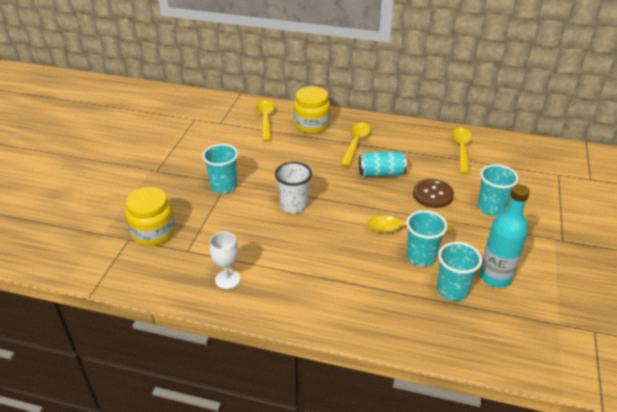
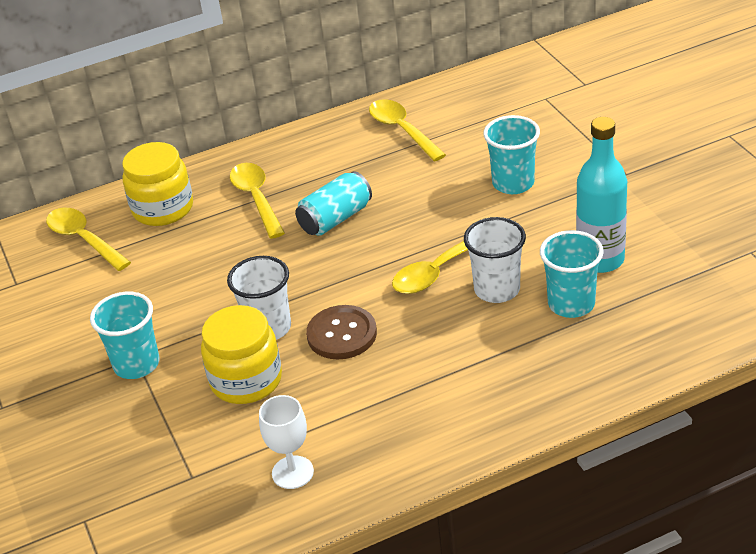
camera: 35 degrees left, 0 degrees up
yellow jar [125,187,175,246] -> yellow jar moved to [201,305,282,404]
turquoise cup [406,210,448,266] -> white cup [464,217,526,303]
brown button [413,179,454,208] -> brown button moved to [306,305,377,359]

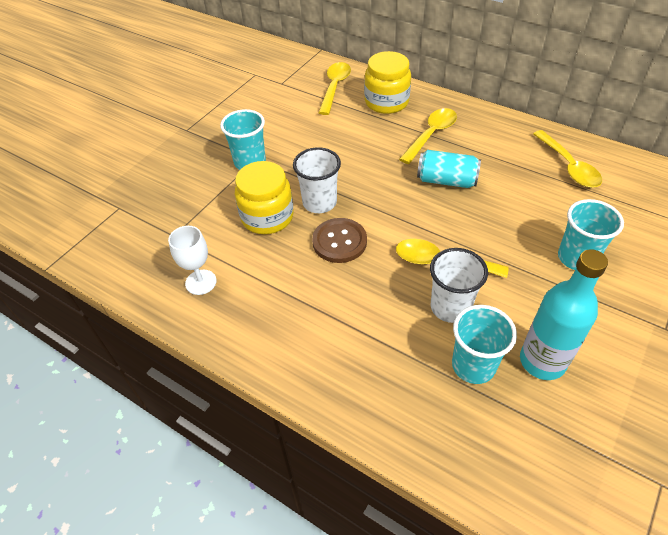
camera: 55 degrees right, 10 degrees up
yellow spoon [369,99,446,161] -> yellow spoon turned 135 degrees clockwise [533,130,602,188]

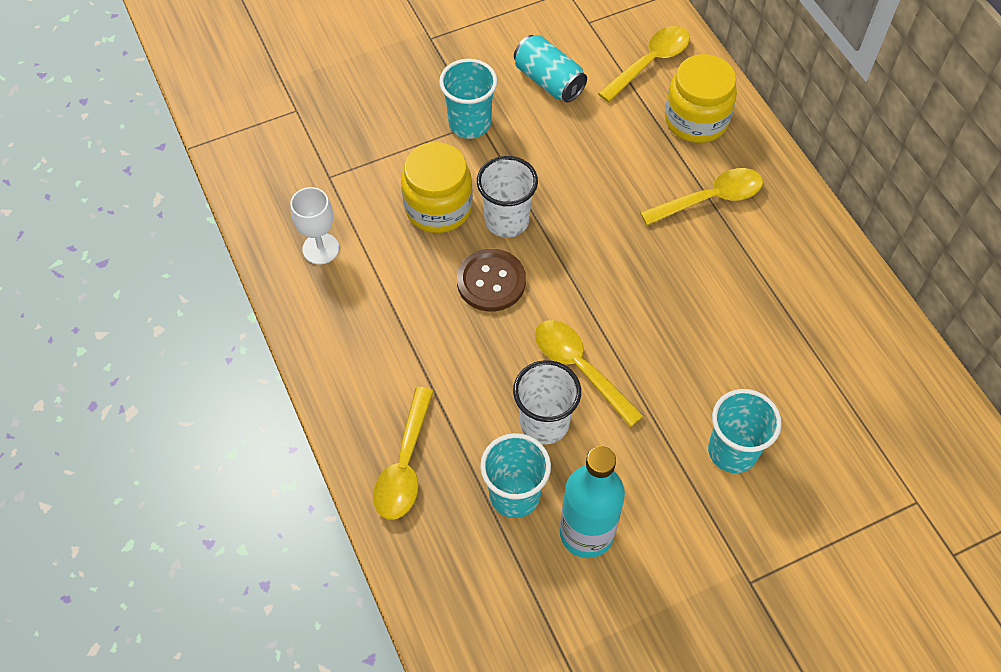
camera: 30 degrees right, 10 degrees up
turquoise can [417,150,481,188] -> turquoise can moved to [514,35,587,103]
yellow spoon [533,130,602,188] -> yellow spoon moved to [373,387,434,520]

